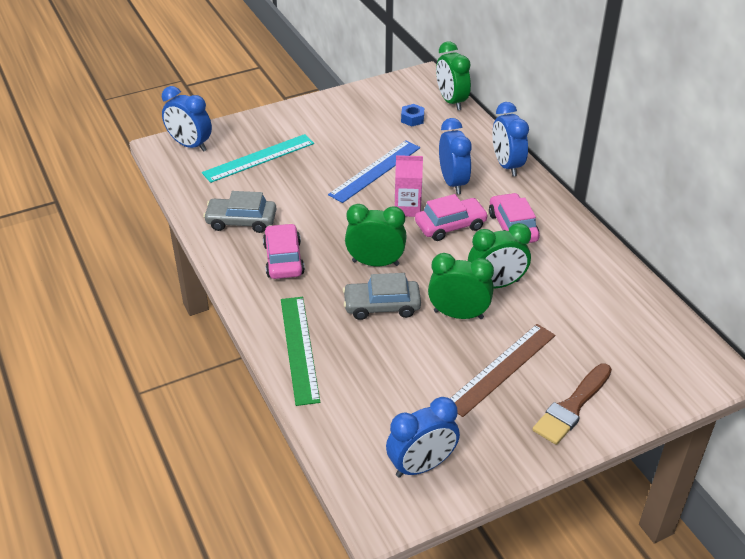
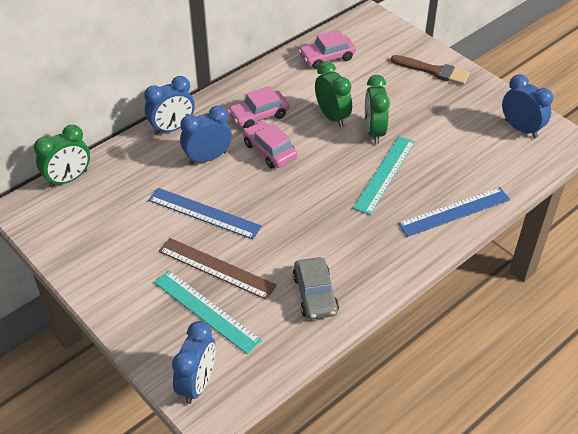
camera: 105 degrees left, 5 degrees up
pink car [263,223,305,279] -> pink car moved to [298,30,356,69]
green ruler [281,297,320,406] -> blue ruler [398,187,510,237]
grey car [343,273,421,320] -> turquoise ruler [353,136,415,215]
green clock [345,204,407,266] -> none
pink carton [395,155,423,217] -> none
blue nut [401,104,424,127] -> none
brown ruler [450,324,556,417] -> brown ruler moved to [159,238,277,300]

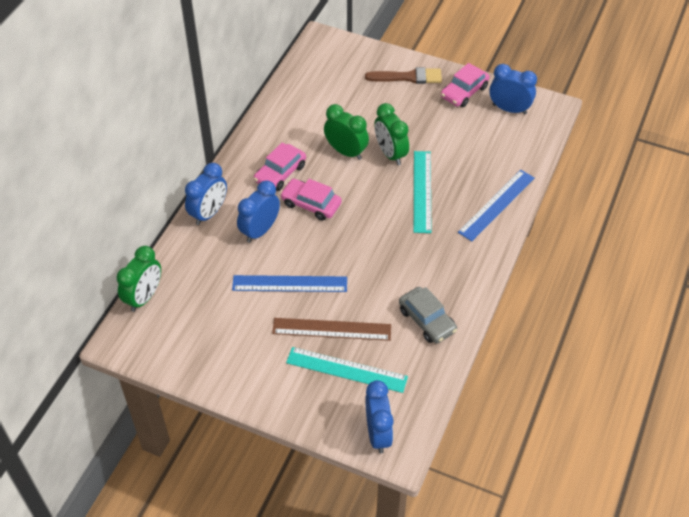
camera: 25 degrees left, 5 degrees up
pink car [298,30,356,69] -> pink car moved to [441,63,490,107]

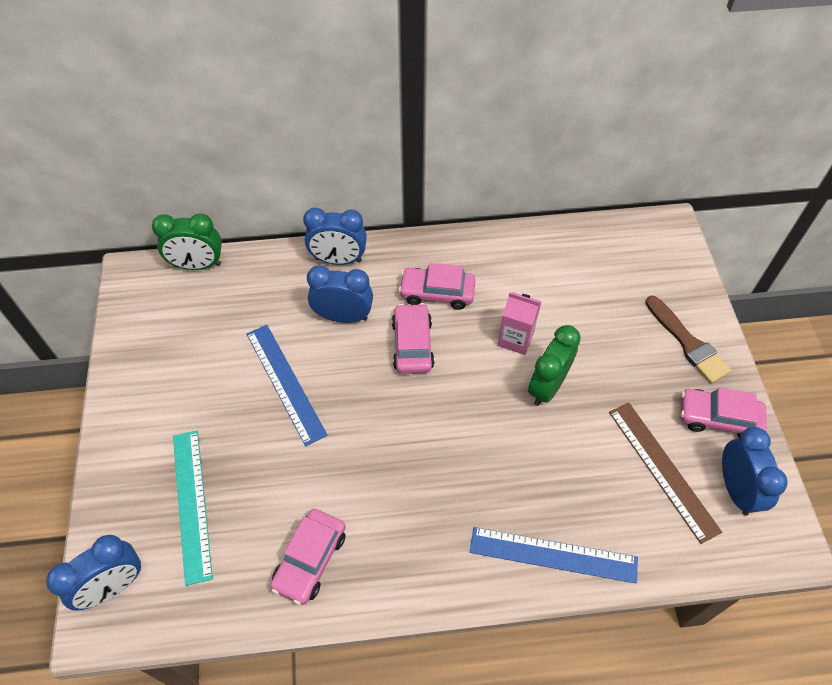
camera: 60 degrees right, 5 degrees up
brown ruler [272,318,391,341] -> brown ruler moved to [609,402,722,544]
green clock [324,104,369,160] -> pink carton [498,292,542,355]
grey car [399,287,457,344] -> pink car [270,509,346,605]
turquoise ruler [414,151,432,233] -> none

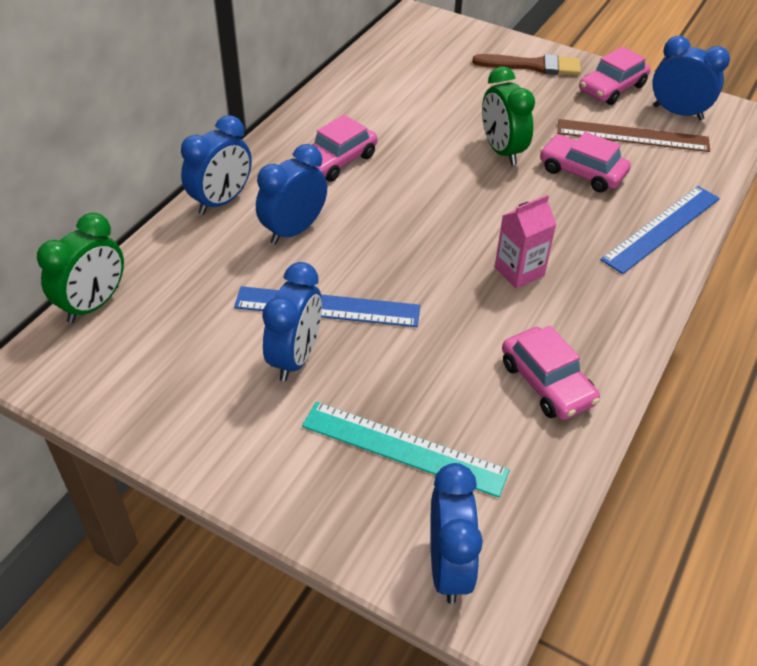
camera: 55 degrees left, 10 degrees down
pink car [392,303,434,374] -> pink car moved to [540,132,631,192]
pink carton [498,292,542,355] -> pink carton moved to [495,195,556,289]
none -> blue clock [262,262,322,381]

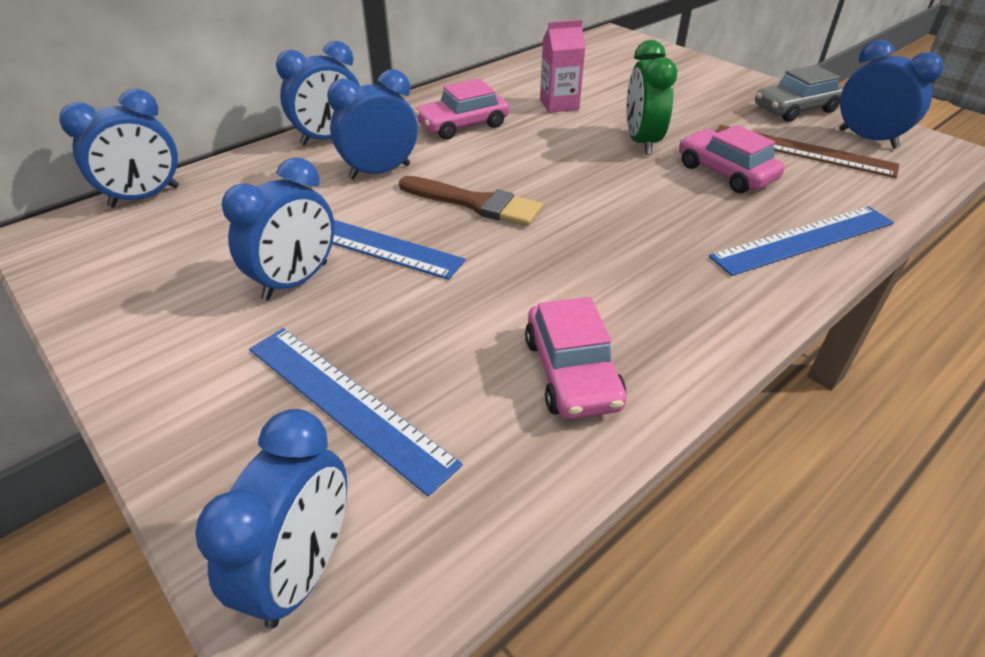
camera: 20 degrees right, 5 degrees down
green clock [37,213,124,323] -> blue clock [59,89,179,207]
turquoise ruler [302,402,510,497] -> blue ruler [249,328,463,497]
brown brush [472,54,581,75] -> brown brush moved to [399,176,543,226]
pink carton [495,195,556,289] -> pink carton moved to [540,20,586,113]
pink car [579,47,650,105] -> grey car [755,65,843,122]

